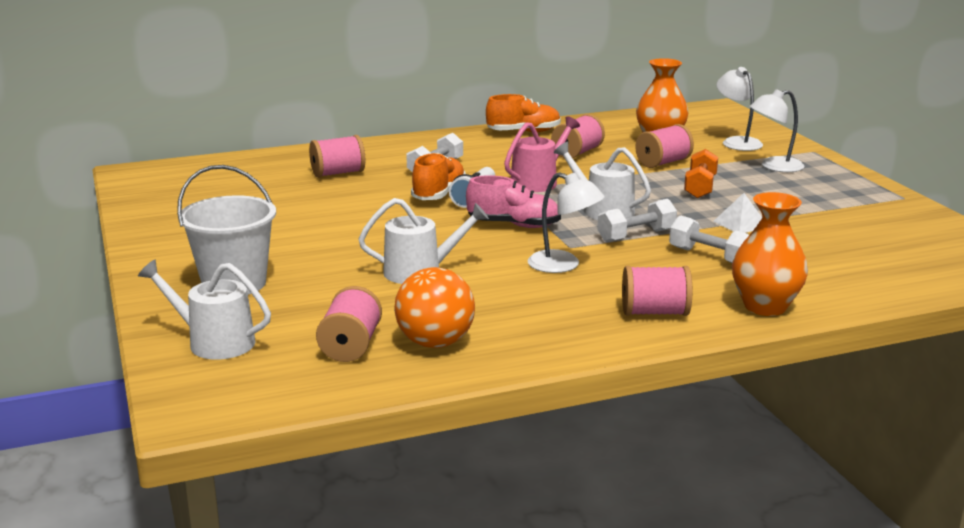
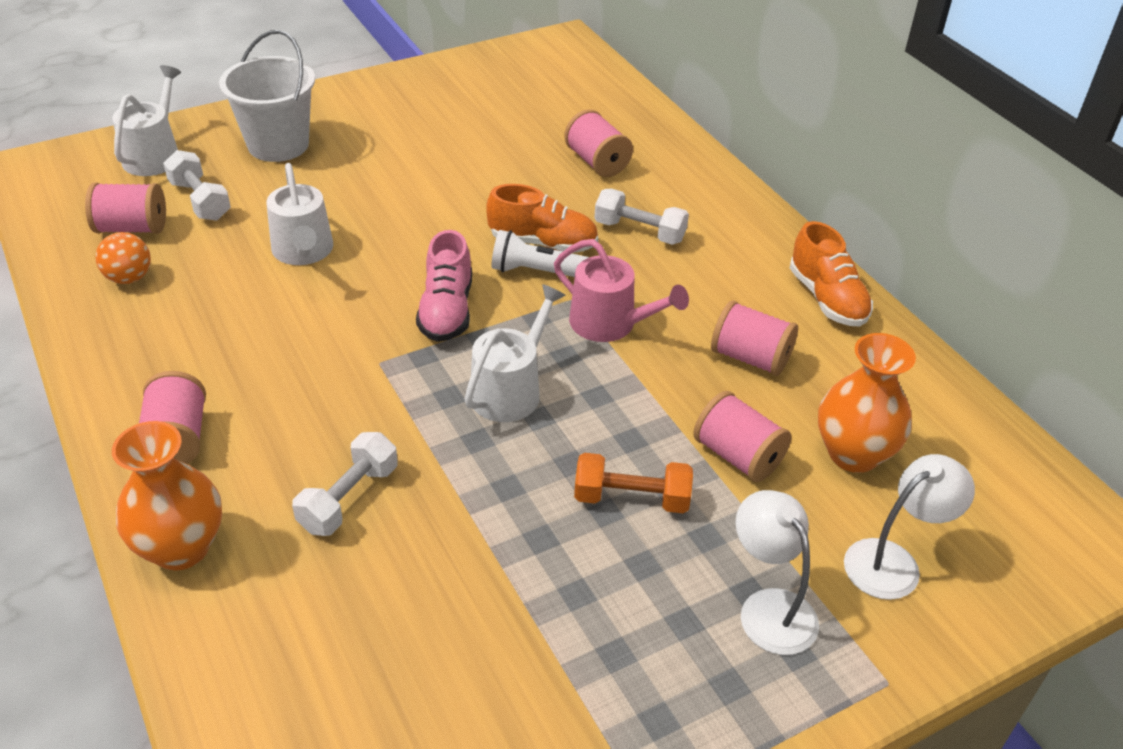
camera: 80 degrees right, 20 degrees up
orange ball [394,267,475,348] -> orange ball [96,232,151,284], size x0.64
white lamp [528,172,605,273] -> none
white dumbbell [597,199,677,242] -> white dumbbell moved to [163,150,231,221]
white pyramid [713,193,762,233] -> none

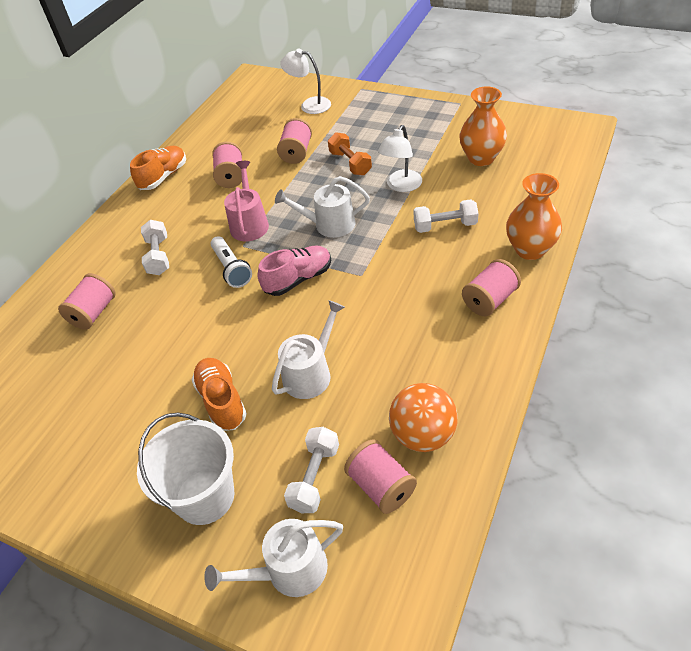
camera: 120 degrees left, 5 degrees up
orange ball [96,232,151,284] -> orange ball [389,383,458,452], size x1.56
orange shoe [487,184,598,253] -> orange shoe moved to [191,358,247,431]
white lamp [736,490,819,655] -> white lamp moved to [378,125,422,192]
orange vase [818,333,916,473] -> orange vase moved to [460,86,507,166]

